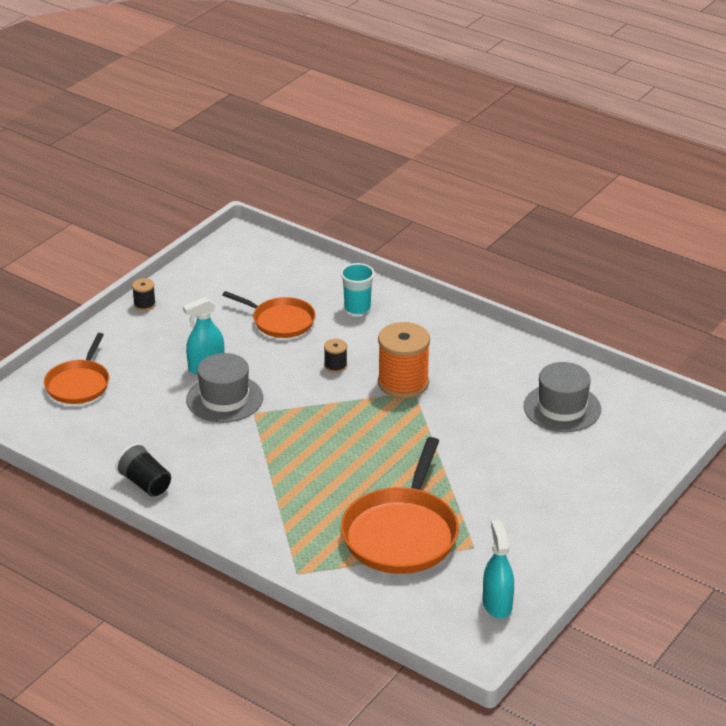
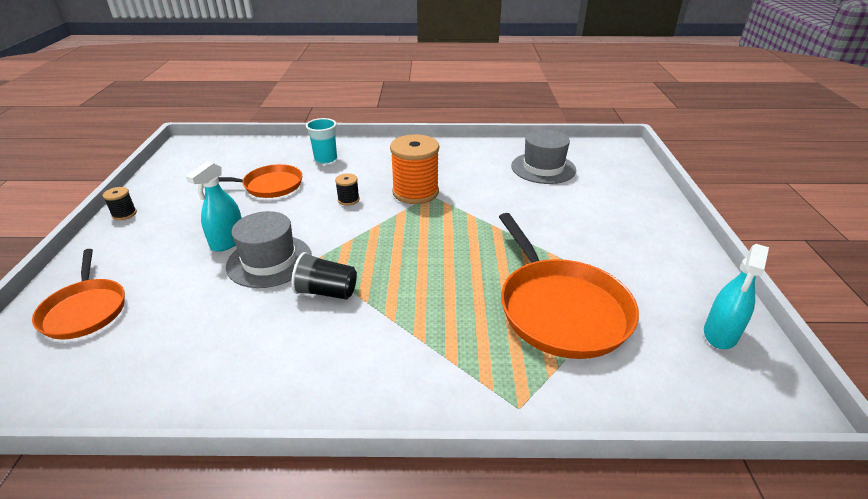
camera: 35 degrees left, 0 degrees up
black cup [116,443,171,497] -> black cup moved to [291,252,357,299]
turquoise spray bottle [483,520,514,618] -> turquoise spray bottle turned 105 degrees counterclockwise [704,244,769,349]

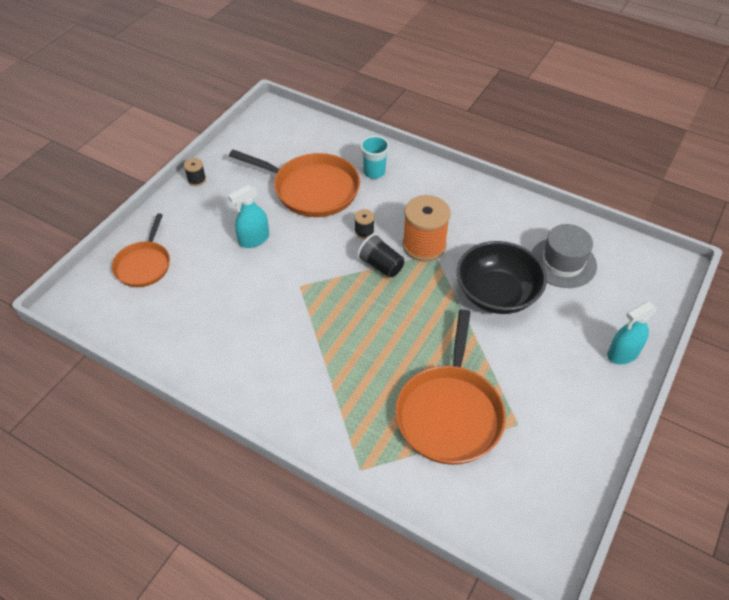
camera: 30 degrees right, 15 degrees up
orange pan [218,164,302,198] -> orange pan [229,150,360,217], size x1.63
grey hat [226,211,312,288] -> none
black cup [291,252,357,299] -> black cup moved to [357,233,404,278]
turquoise spray bottle [704,244,769,349] -> turquoise spray bottle moved to [607,302,657,364]
none -> black bowl [456,241,547,314]

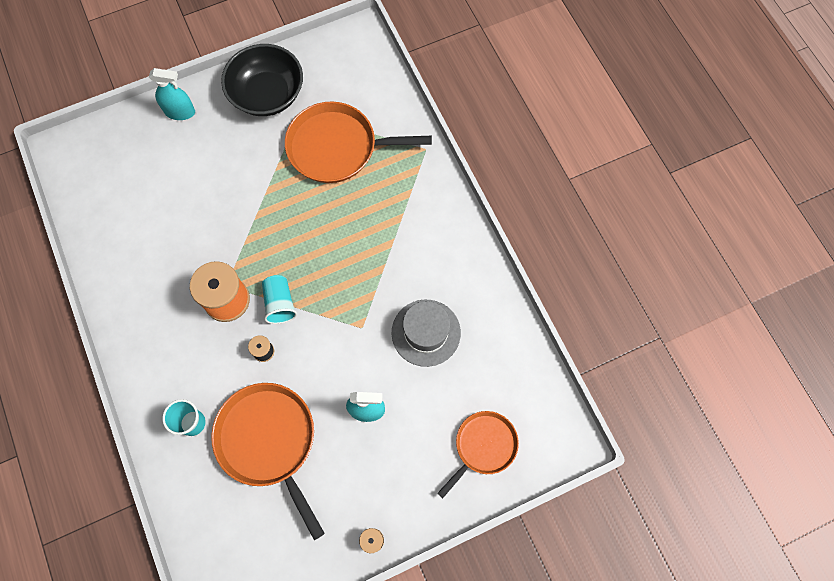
camera: 145 degrees left, 20 degrees up
black cup [357,233,404,278] -> turquoise cup [262,275,297,324]
orange pan [395,309,506,465] -> orange pan turned 135 degrees counterclockwise [285,102,432,183]
black bowl [456,241,547,314] -> black bowl moved to [221,44,303,116]
grey hat [531,224,597,288] -> grey hat moved to [392,300,461,367]

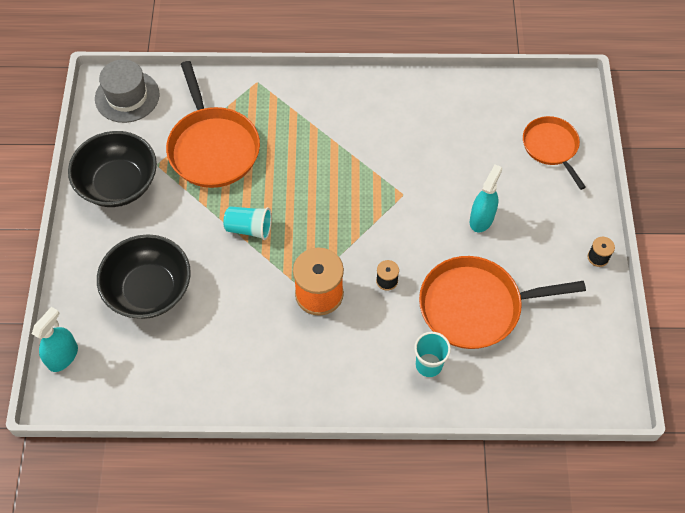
camera: 65 degrees left, 10 degrees down
turquoise spray bottle [149,68,195,120] -> turquoise spray bottle moved to [32,307,78,372]
turquoise cup [262,275,297,324] -> turquoise cup moved to [223,206,272,240]
orange pan [285,102,432,183] -> orange pan turned 45 degrees counterclockwise [166,61,260,188]
grey hat [392,300,461,367] -> grey hat moved to [95,59,160,123]
none -> black bowl [97,234,191,319]

